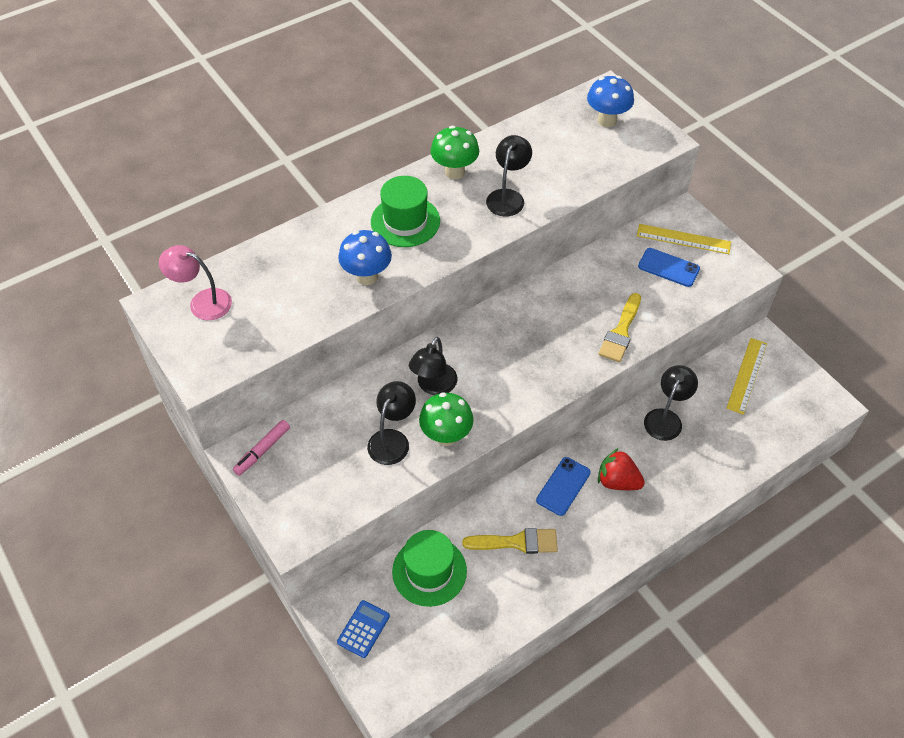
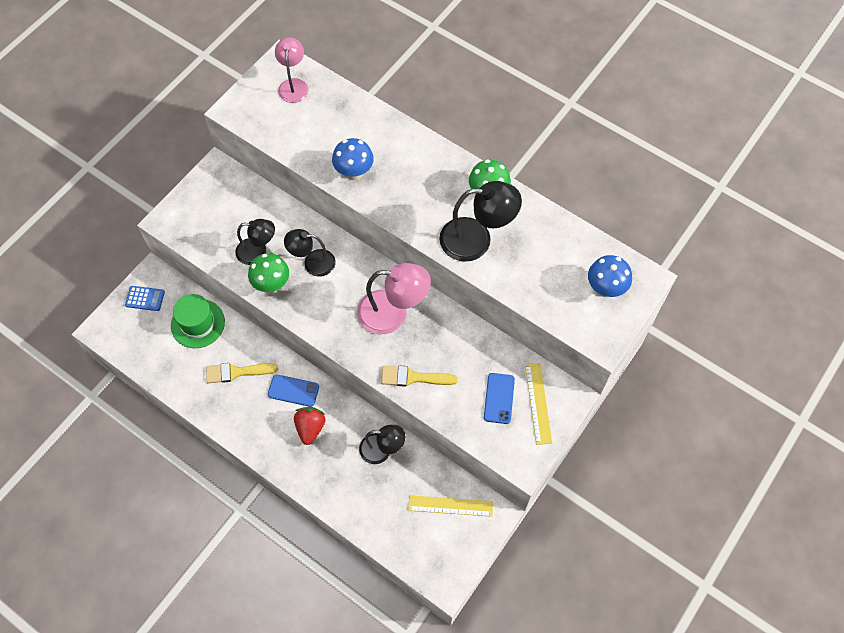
camera: 70 degrees right, 10 degrees up
pink marker [233,420,290,476] -> none
green hat [371,176,440,247] -> none
yellow brush [462,528,558,554] -> yellow brush turned 105 degrees clockwise [206,363,278,383]
black lamp [486,135,532,217] -> black lamp [439,181,522,262], size x1.55
none -> pink lamp [357,263,431,334]

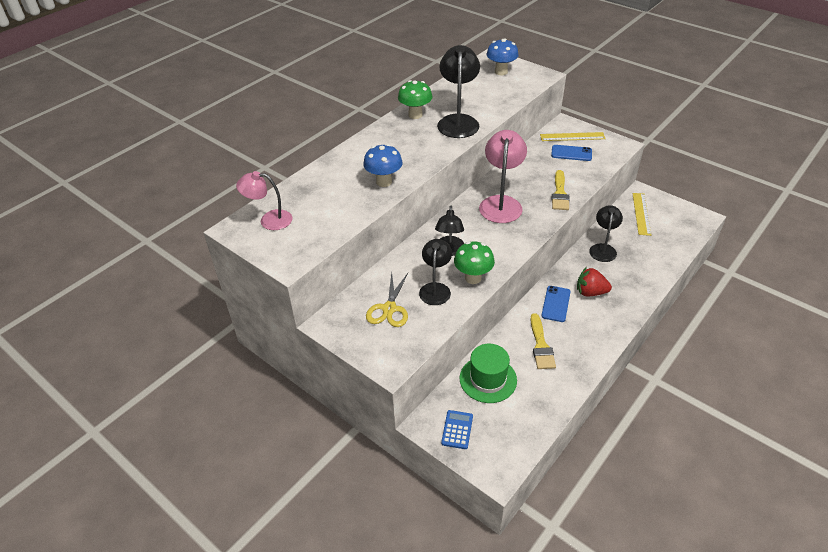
camera: 85 degrees left, 20 degrees down
none -> yellow scissors [366,273,408,327]

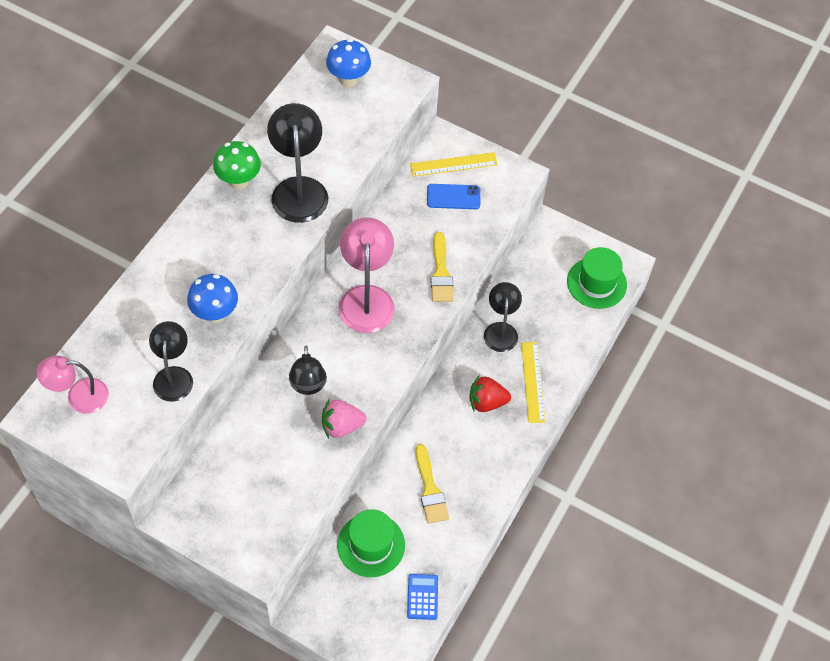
camera: 15 degrees left, 15 degrees up
yellow scissors [366,273,408,327] -> none
black lamp [419,239,452,305] -> black lamp moved to [149,321,193,402]
blue calculator [441,410,473,449] -> blue calculator moved to [407,574,438,620]
green mushroom [454,241,495,284] -> pink strawberry [322,398,367,439]
blue phone [541,286,571,322] -> none
yellow ruler [632,193,651,236] -> yellow ruler moved to [521,342,545,423]
none -> green hat [567,247,627,309]

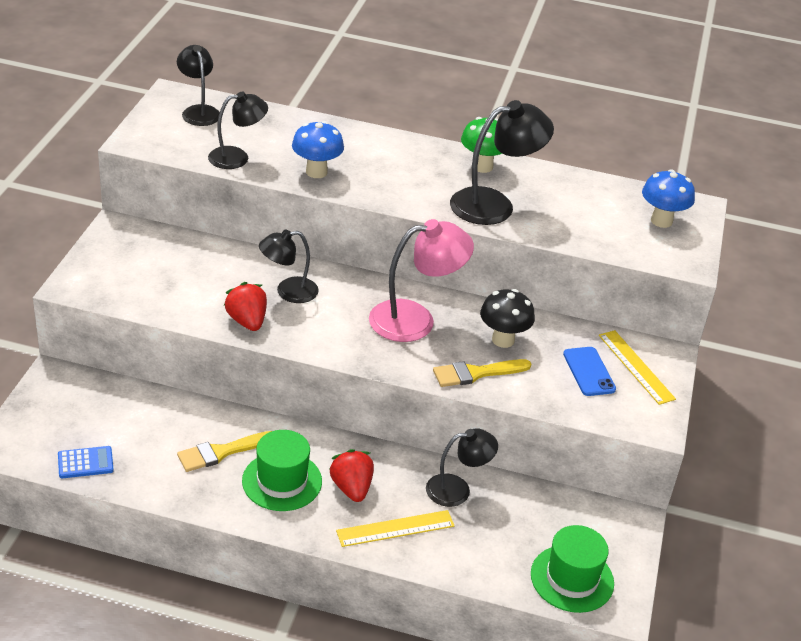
camera: 75 degrees right, 20 degrees down
pink lamp [36,356,109,413] -> black lamp [177,45,220,126]
pink strawberry [322,398,367,439] -> red strawberry [224,282,267,331]
green hat [337,509,405,577] -> green hat moved to [242,430,322,511]
none -> black mushroom [480,289,535,348]

